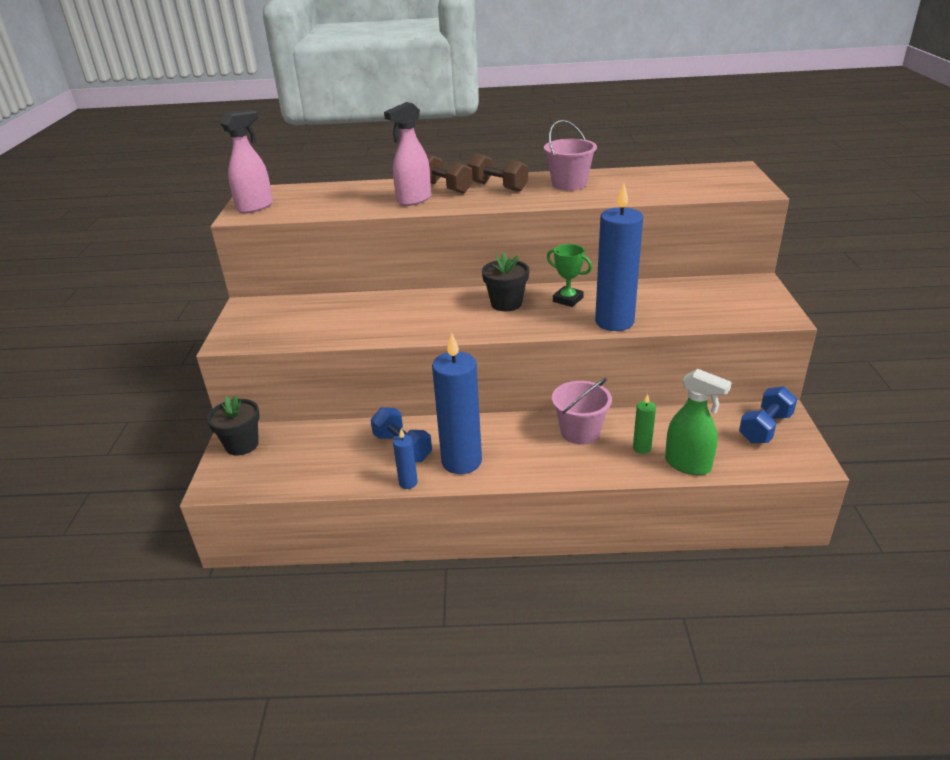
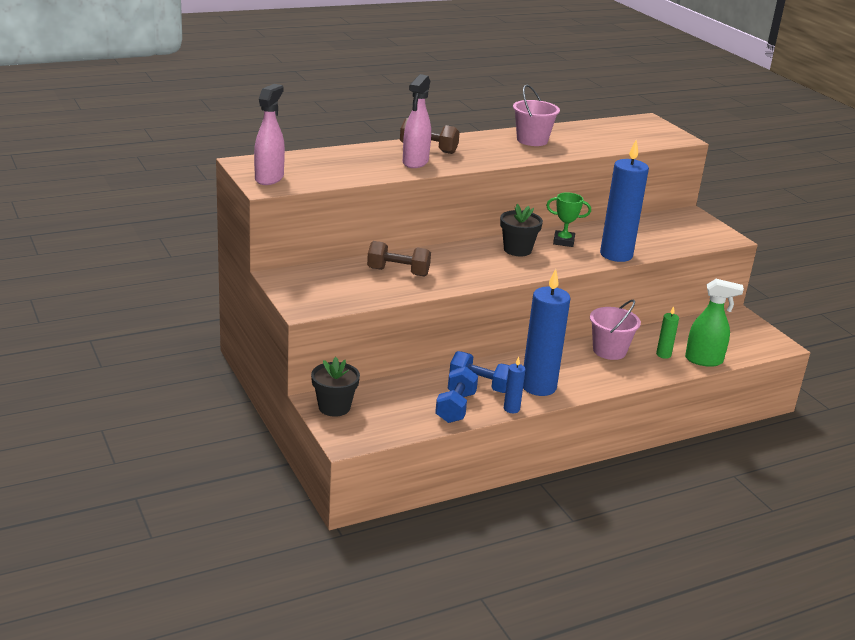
camera: 30 degrees left, 5 degrees down
brown dumbbell [467,153,528,192] -> brown dumbbell moved to [367,241,431,277]
blue dumbbell [739,386,797,444] -> blue dumbbell moved to [435,366,478,423]

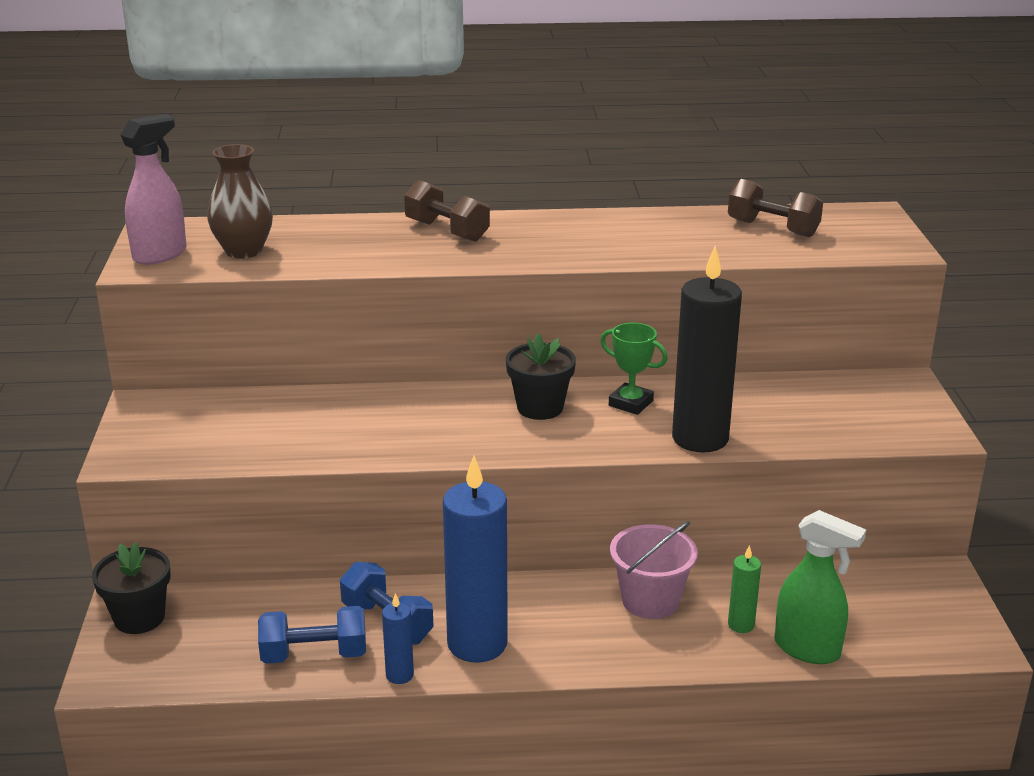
camera: 25 degrees right, 0 degrees up
brown dumbbell [367,241,431,277] -> brown dumbbell moved to [728,179,823,237]
pink spray bottle [403,74,431,168] -> none
blue dumbbell [435,366,478,423] -> blue dumbbell turned 45 degrees clockwise [258,606,366,664]
pink bucket [513,85,560,146] -> none
blue candle [600,140,649,262] -> black candle [672,246,742,452]
none -> brown vase [207,144,273,259]

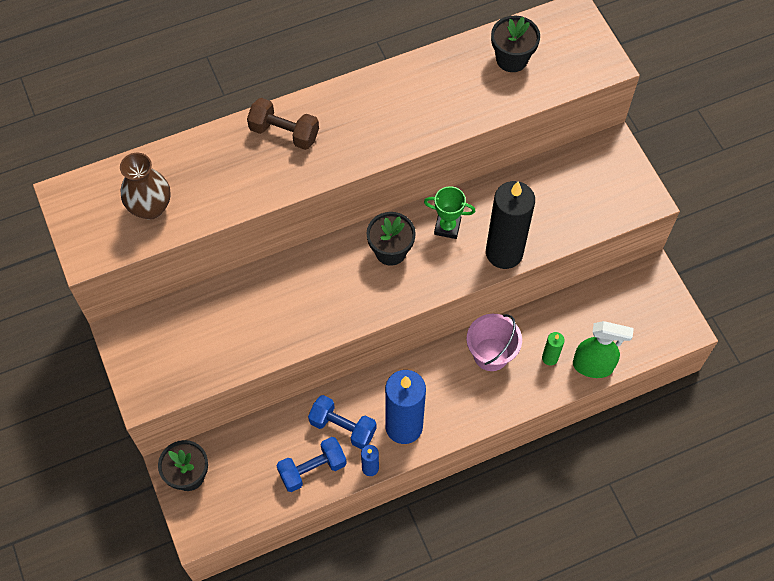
camera: 20 degrees left, 35 degrees up
pink spray bottle [121,114,187,265] -> none
brown dumbbell [728,179,823,237] -> black flower pot [491,16,540,72]

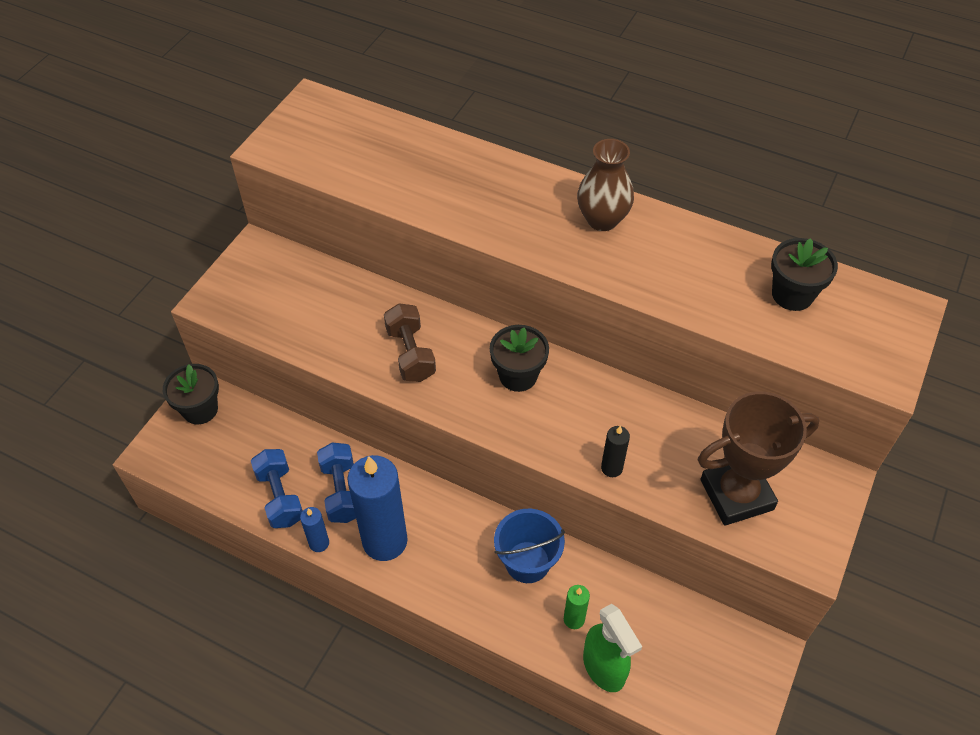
camera: 50 degrees right, 10 degrees down
brown vase [120,153,170,220] -> brown vase moved to [577,139,634,231]
brown dumbbell [247,98,319,150] -> brown dumbbell moved to [384,303,436,382]
blue dumbbell [276,437,347,492] -> blue dumbbell turned 45 degrees clockwise [251,449,303,528]
green trophy [424,186,475,239] -> none
pink bucket [466,314,522,371] -> blue bucket [494,509,565,583]
black candle [486,181,535,269] -> black candle [601,426,630,477], size x0.45
none -> brown trophy [698,392,819,526]

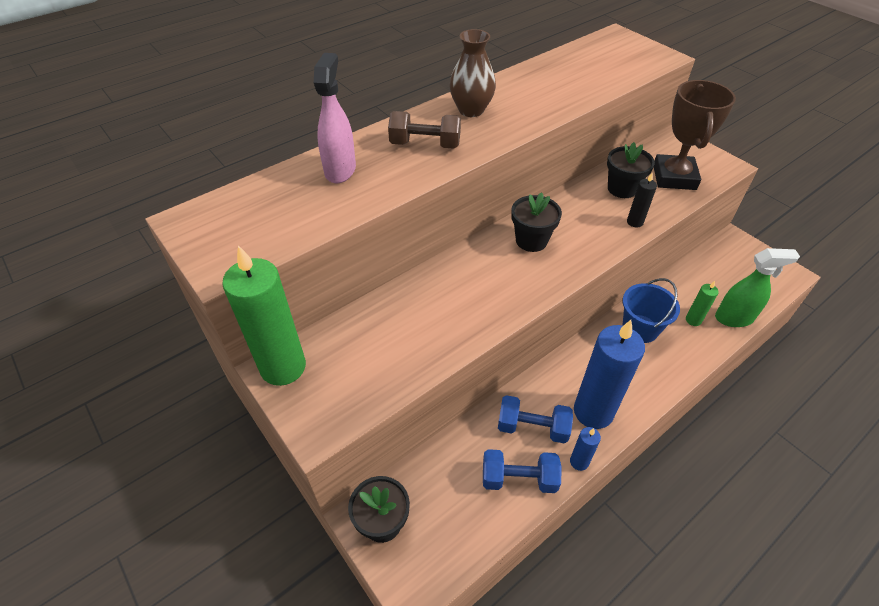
camera: 65 degrees left, 5 degrees down
brown dumbbell [384,303,436,382] -> brown dumbbell moved to [388,111,461,149]
black flower pot [771,238,838,311] -> black flower pot moved to [607,142,655,198]
none -> green candle [222,245,306,386]
none -> pink spray bottle [314,53,356,183]

